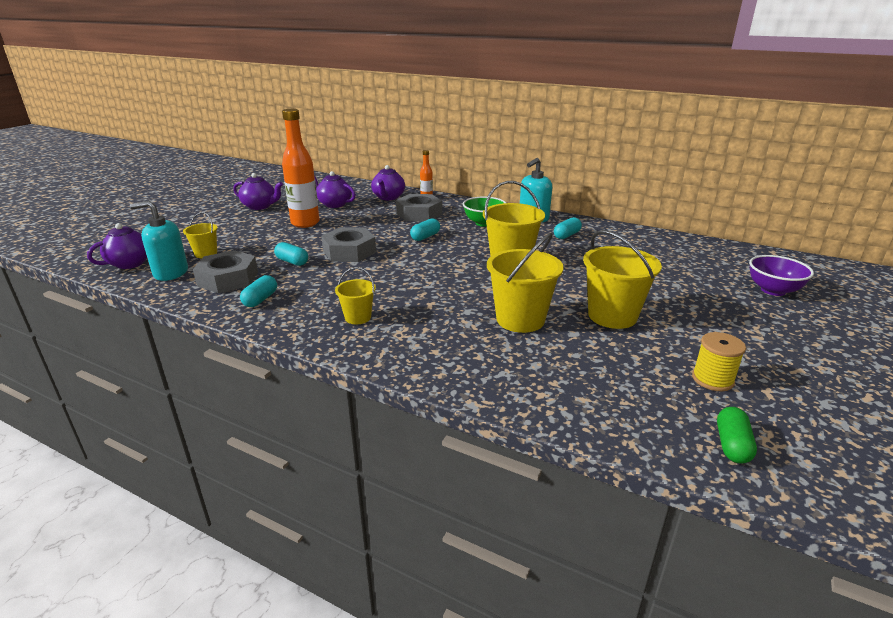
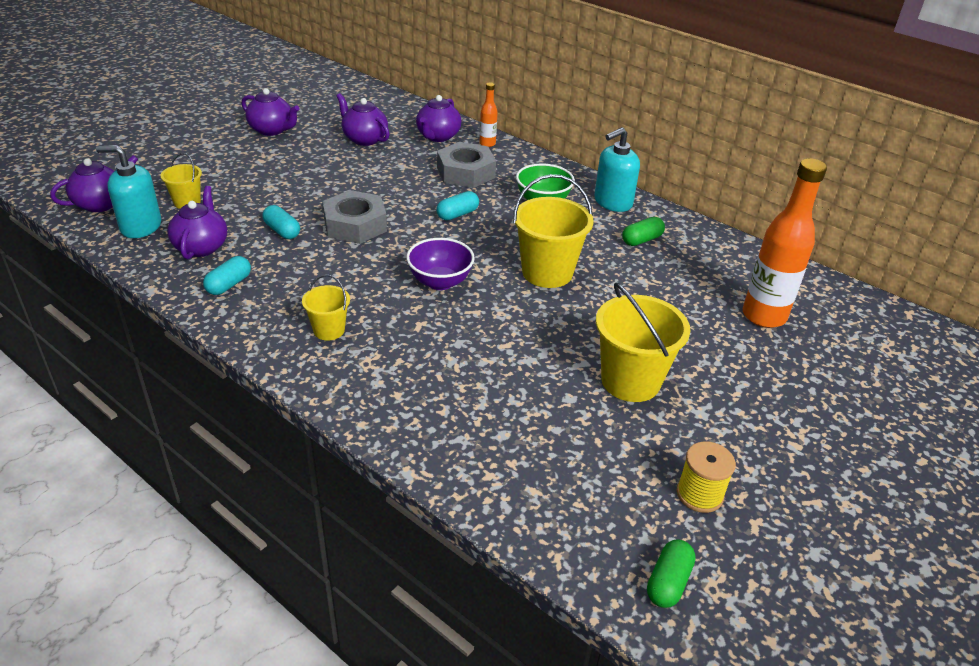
camera: 10 degrees right, 10 degrees up
grey nut [193,250,258,293] -> purple teapot [168,186,227,259]
orange bottle [282,109,320,228] -> orange bottle moved to [743,158,827,328]
yellow bucket [487,233,564,333] -> none
turquoise capsule [554,217,582,239] -> green capsule [622,217,665,246]
purple bowl [749,255,814,296] -> purple bowl moved to [406,238,475,290]

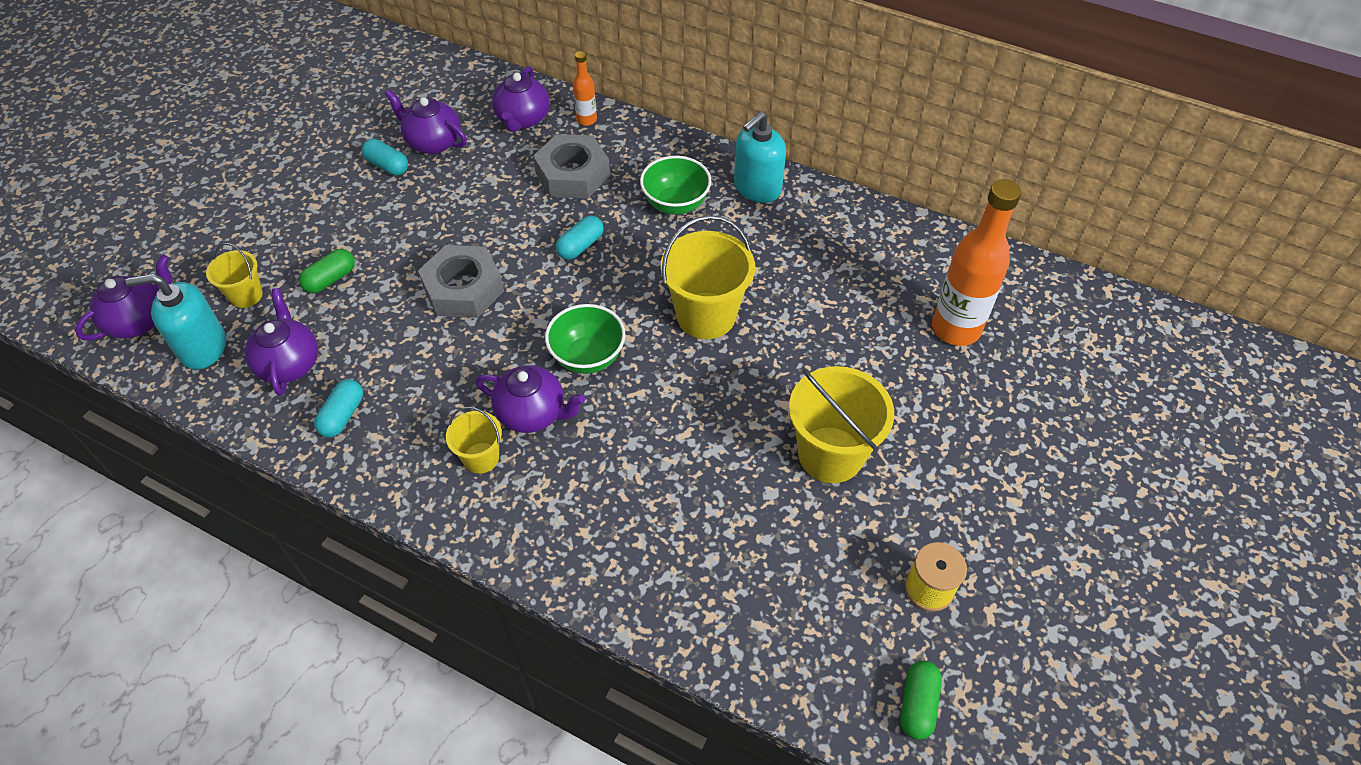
camera: 10 degrees left, 15 degrees up
purple teapot [242,88,299,136] -> purple teapot moved to [475,365,585,433]
turquoise capsule [263,205,300,239] -> turquoise capsule moved to [361,139,408,175]
purple bowl [406,238,475,290] -> green bowl [545,304,625,374]
green capsule [622,217,665,246] -> green capsule moved to [299,249,355,293]

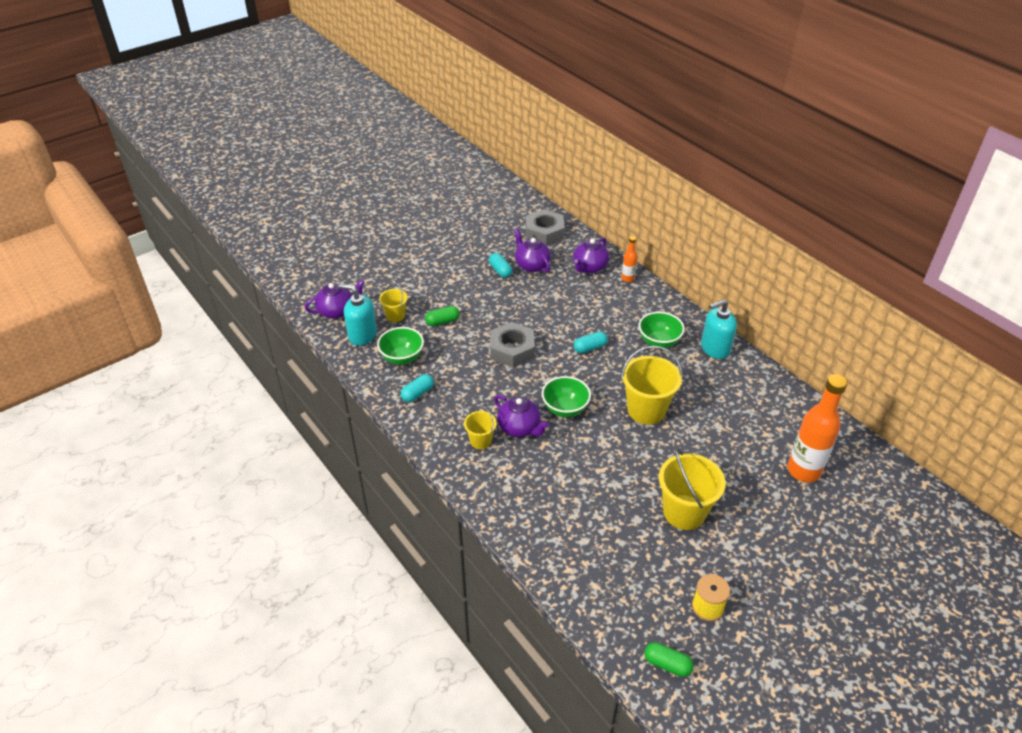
camera: 25 degrees right, 10 degrees down
purple teapot [245,288,318,396] -> green bowl [377,327,424,365]
grey nut [533,134,610,198] -> grey nut moved to [526,209,565,246]
green capsule [900,661,942,740] -> green capsule turned 75 degrees clockwise [644,642,694,677]

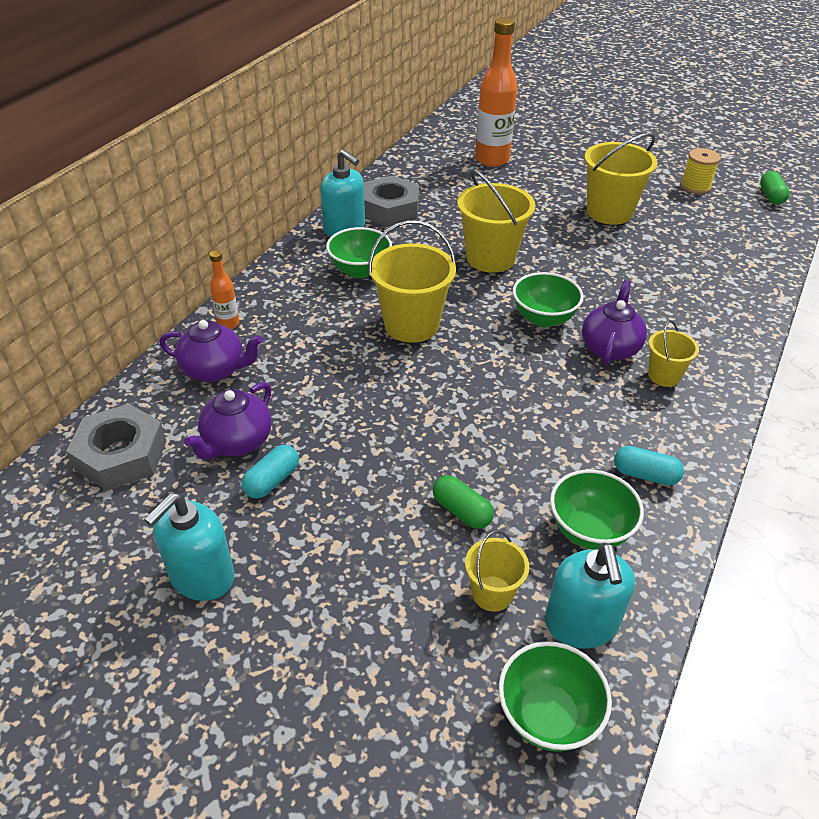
camera: 115 degrees left, 0 degrees up
purple teapot [305,280,365,319] -> green bowl [499,641,612,752]
grey nut [490,322,535,367] -> grey nut moved to [364,176,419,227]
turquoise capsule [574,331,608,353] -> yellow bucket [368,220,456,343]
none -> turquoise soap dispenser [144,493,235,601]

